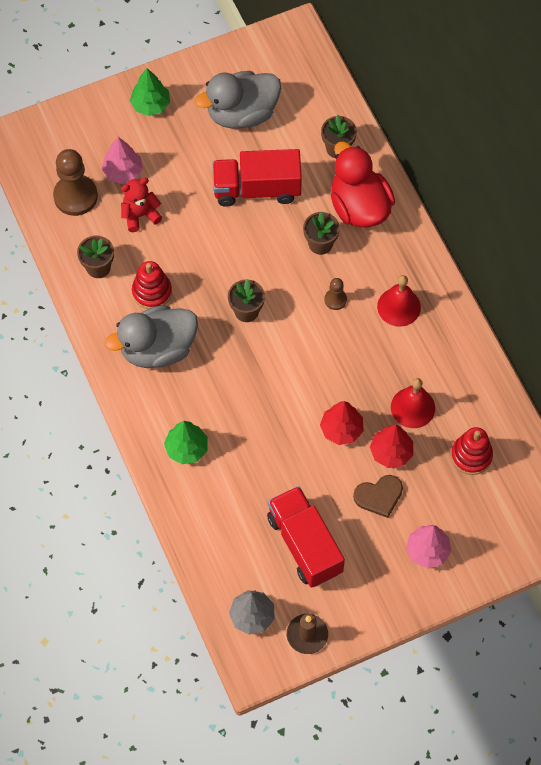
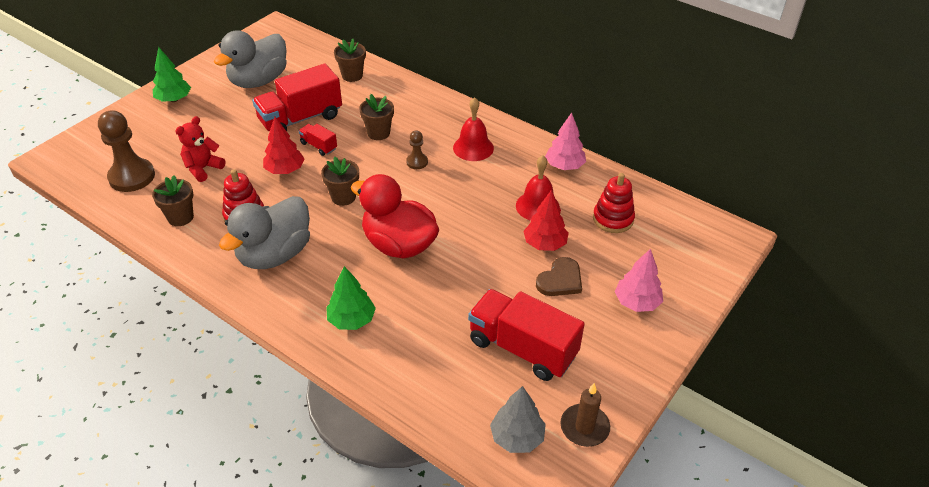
camera: 30 degrees left, 20 degrees down
pink tree [102,137,143,184] -> pink tree moved to [545,112,586,170]
red tree [320,401,364,445] -> red tree moved to [263,117,305,174]
red duck [331,141,395,227] -> red duck moved to [351,174,439,259]
none -> red truck [299,124,337,156]

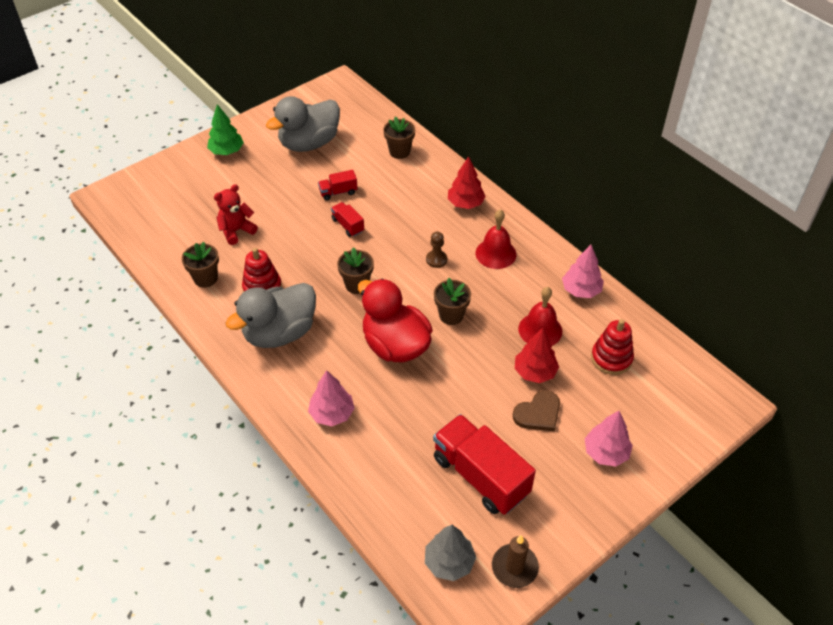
camera: 15 degrees right, 5 degrees up
brown pawn [98,110,155,192] -> none
red truck [252,64,342,131] -> red truck [318,170,358,201], size x0.47
red tree [263,117,305,174] -> red tree moved to [448,156,486,209]
green tree [326,266,376,330] -> pink tree [308,370,355,426]
brown flower pot [359,94,394,140] -> brown flower pot moved to [434,278,471,325]

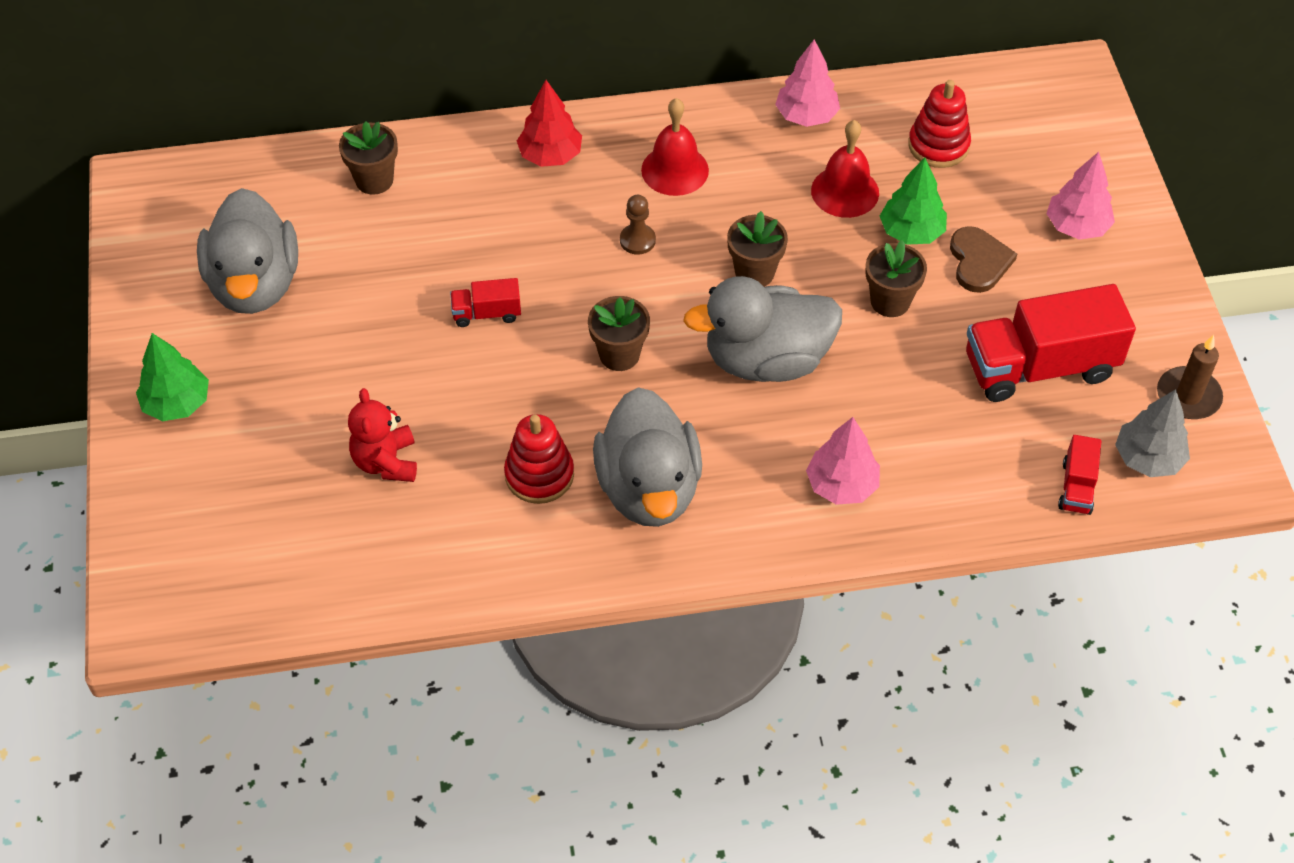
camera: 60 degrees left, 5 degrees up
brown flower pot [182,242,219,288] -> brown flower pot moved to [866,240,927,317]
red truck [318,170,358,201] -> red truck moved to [1058,435,1102,515]
red duck [358,279,433,362] -> grey duck [683,276,842,382]
red tree [515,328,559,383] -> green tree [880,158,947,245]

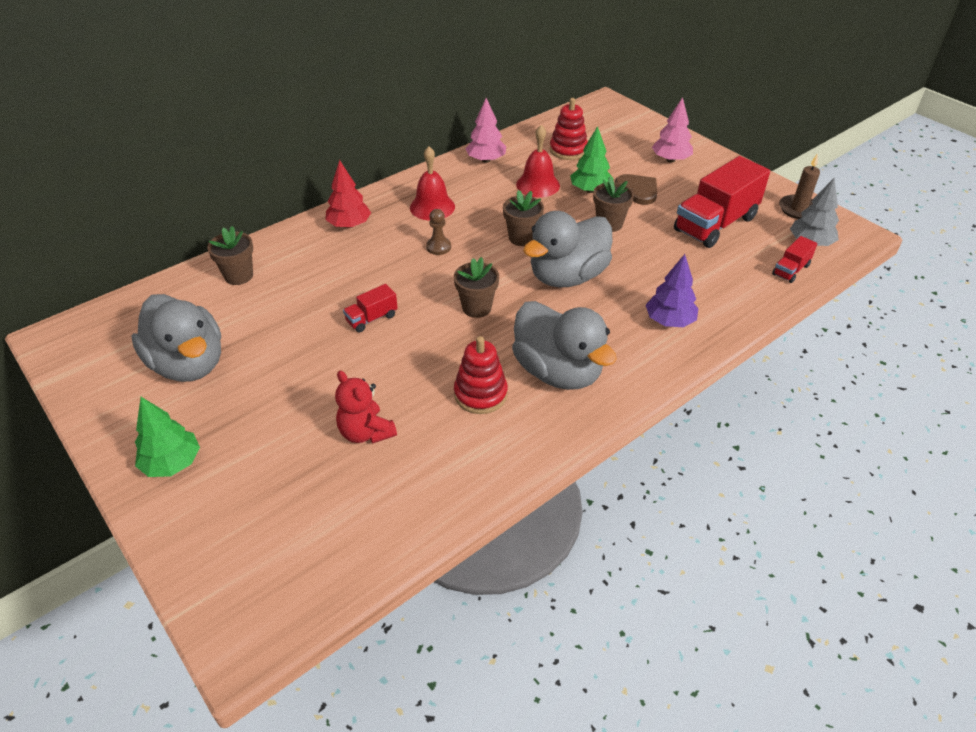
camera: 30 degrees left, 10 degrees down
pink tree [806,417,880,505] -> purple tree [646,254,698,327]
red truck [1058,435,1102,515] -> red truck turned 60 degrees clockwise [772,236,817,283]

